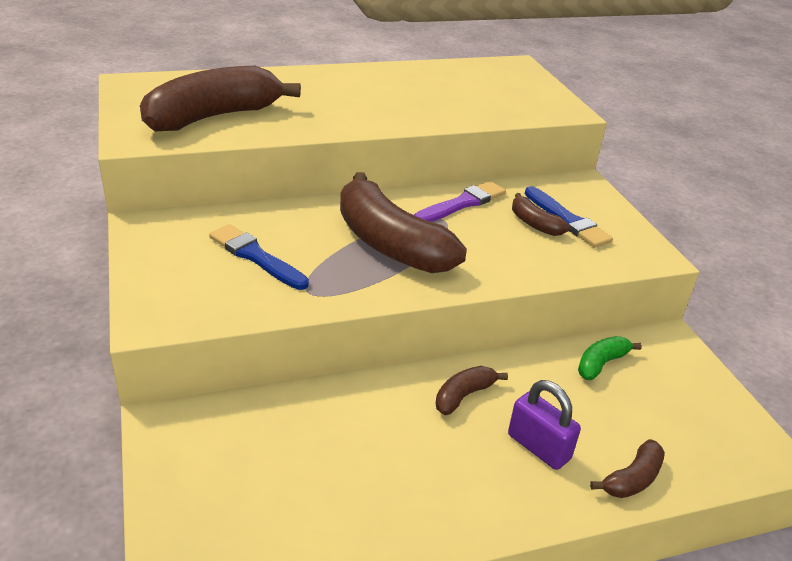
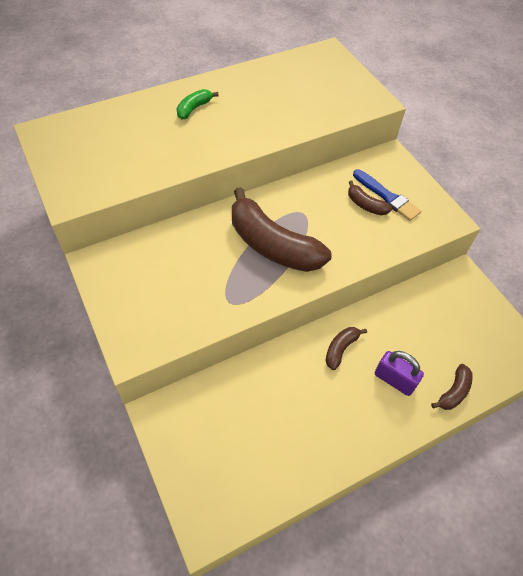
camera: 10 degrees left, 20 degrees up
brown banana [140,66,301,132] -> none
blue brush [209,224,309,290] -> none
purple brush [414,181,506,222] -> none
green banana [578,336,642,380] -> green banana moved to [177,89,219,120]

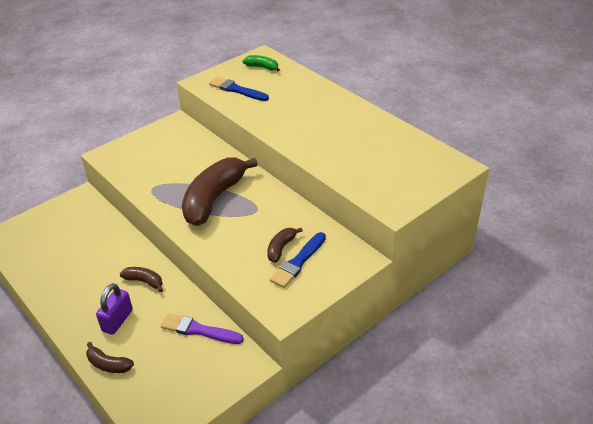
camera: 80 degrees right, 15 degrees down
green banana [177,89,219,120] -> green banana moved to [243,55,280,72]
none -> purple brush [161,313,244,344]
none -> blue brush [209,77,269,101]

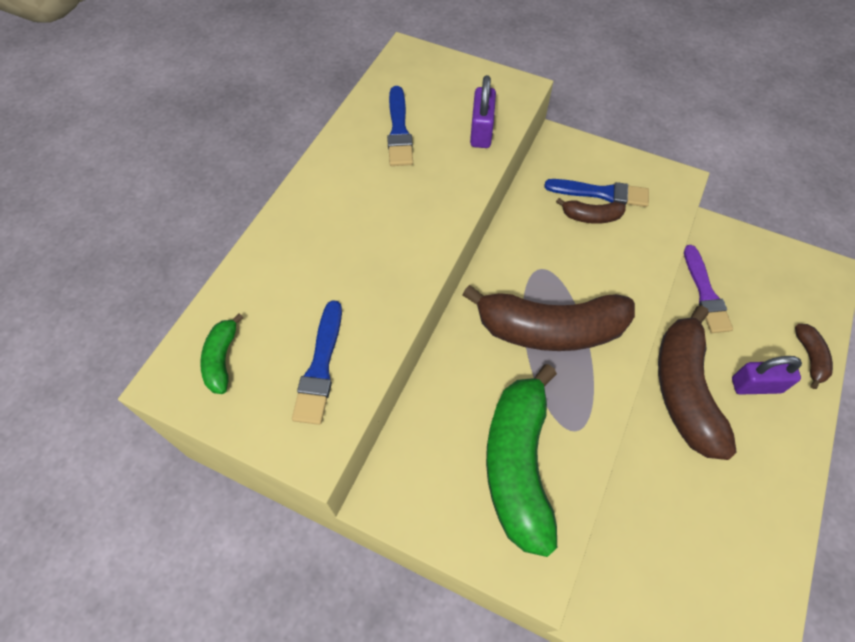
camera: 115 degrees left, 20 degrees up
brown banana [120,267,163,292] -> brown banana [658,305,737,460], size x2.22
none -> blue brush [387,86,413,166]
none -> purple padlock [470,75,496,148]
none -> green banana [486,364,557,557]

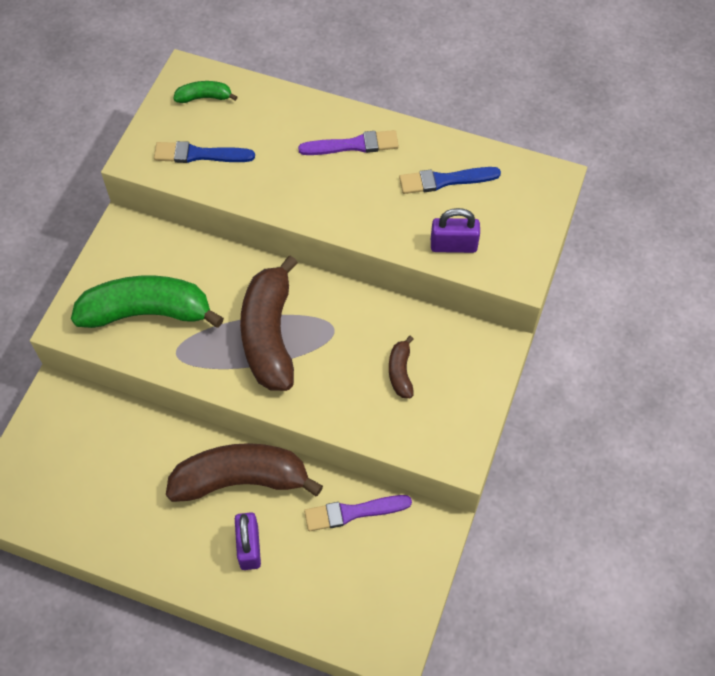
camera: 85 degrees right, 0 degrees up
blue brush [544,179,649,207] -> none
brown banana [795,324,833,389] -> none
none -> purple brush [298,130,399,155]

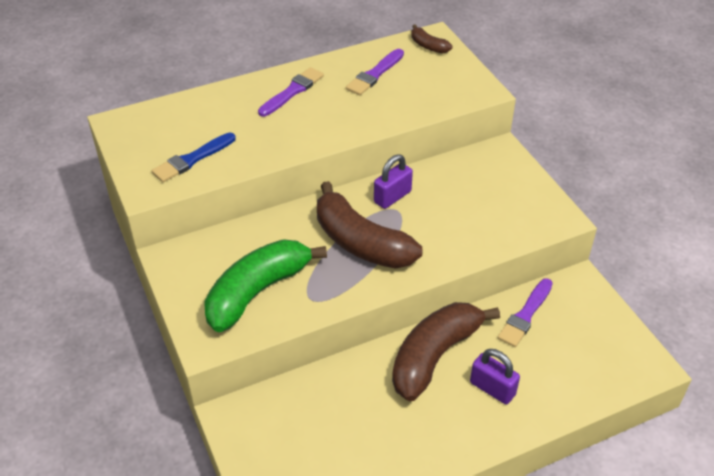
camera: 45 degrees left, 15 degrees down
green banana [173,81,237,103] -> none
brown banana [389,336,413,398] -> brown banana moved to [411,24,452,53]
blue brush [399,167,501,194] -> purple brush [346,49,404,95]
purple padlock [431,208,480,253] -> purple padlock moved to [374,154,413,209]

